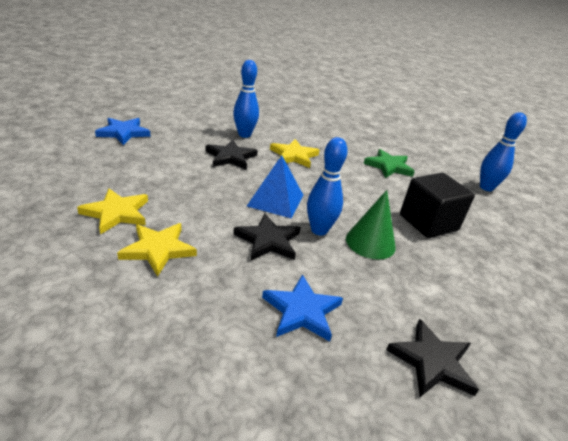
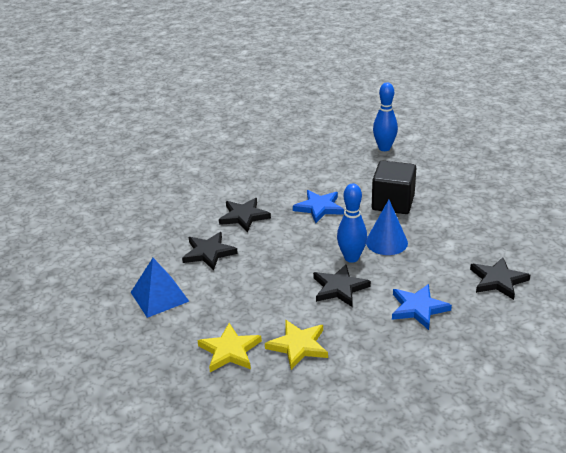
camera: 40 degrees left, 0 degrees up
blue star [95,118,150,145] -> blue star moved to [293,190,344,223]
blue bowling pin [233,60,259,138] -> none
blue pyramid [247,155,303,219] -> blue pyramid moved to [131,258,189,318]
yellow star [270,139,320,168] -> black star [219,198,271,232]
green cone [346,190,396,260] -> blue cone [366,200,408,255]
green star [364,149,415,178] -> none

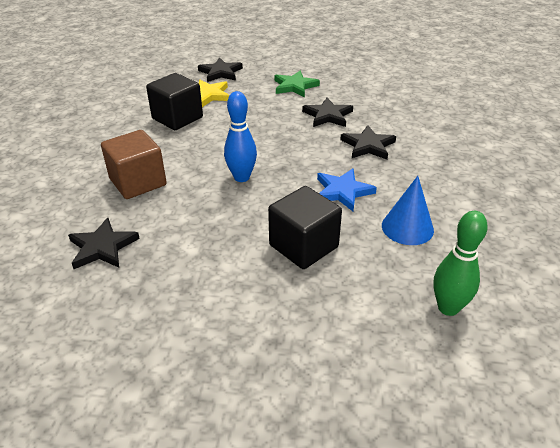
camera: 120 degrees right, 5 degrees up
blue pyramid [131,258,189,318] -> green star [274,71,320,97]
yellow star [265,320,328,370] -> black cube [146,73,203,130]
black star [313,264,371,307] -> black star moved to [198,57,243,82]
blue cone [366,200,408,255] -> blue cone moved to [382,176,434,245]
blue bowling pin [373,82,398,151] -> green bowling pin [433,211,488,316]
blue star [392,284,452,330] -> brown cube [101,130,167,199]

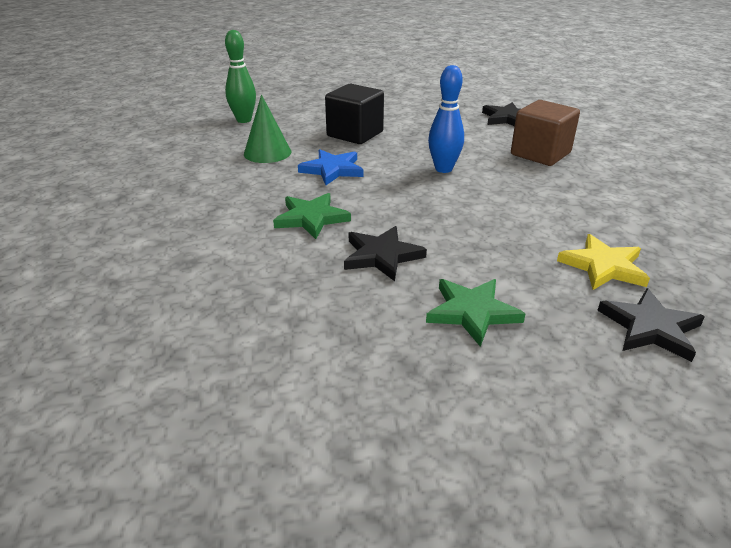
camera: 165 degrees right, 5 degrees down
black cube [146,73,203,130] -> none
black star [340,125,396,160] -> green star [273,193,351,239]
blue cone [382,176,434,245] -> green cone [244,95,291,163]

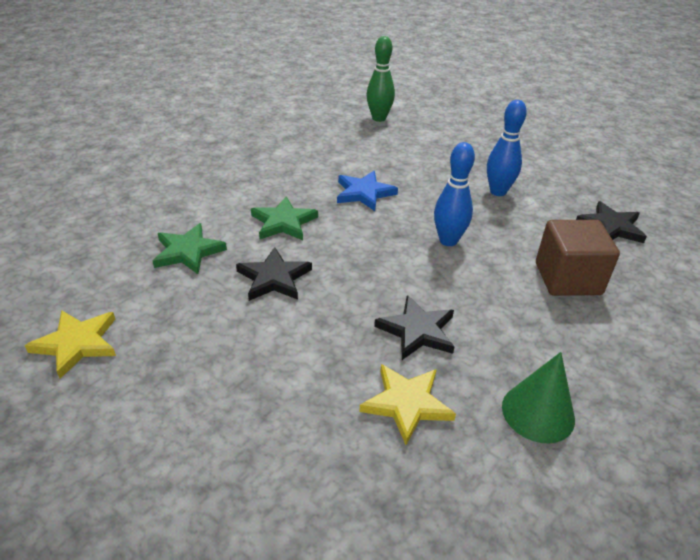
camera: 45 degrees right, 5 degrees up
green cone [244,95,291,163] -> green cone moved to [502,352,575,443]
black cube [325,84,384,144] -> none
green star [426,279,526,347] -> green star moved to [153,223,227,274]
black star [597,288,705,362] -> black star moved to [374,295,455,360]
none -> yellow star [25,310,116,379]
none -> blue bowling pin [487,100,527,196]

